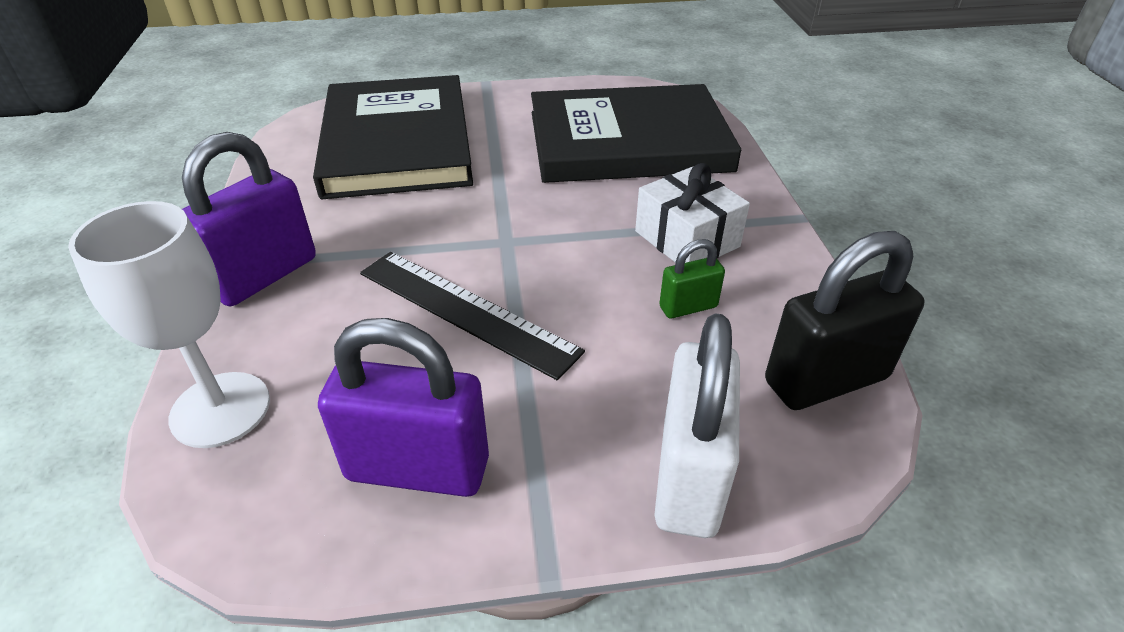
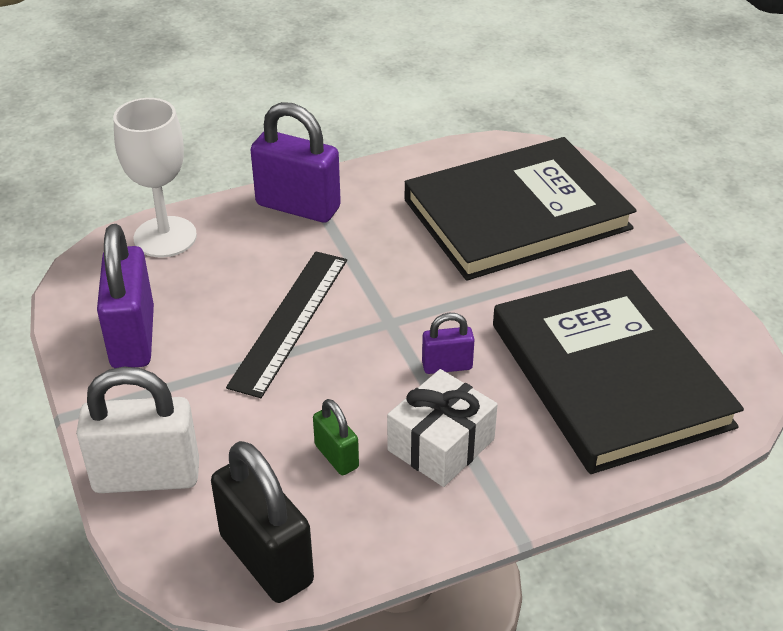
camera: 75 degrees right, 0 degrees up
none -> purple padlock [422,313,475,374]

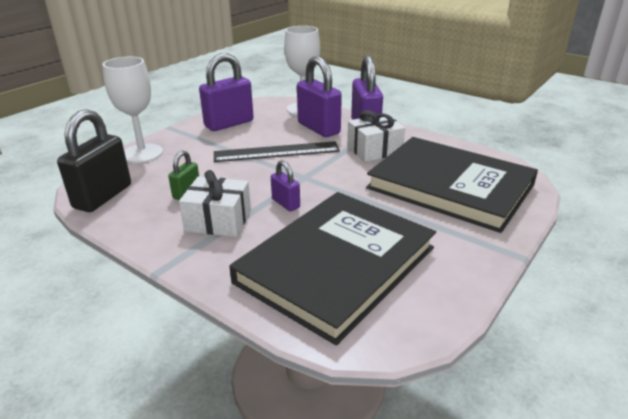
camera: 60 degrees right, 10 degrees down
white padlock [76,367,199,493] -> white goblet [103,57,163,163]
none -> purple padlock [297,56,342,137]
none -> white gift [347,110,405,162]

